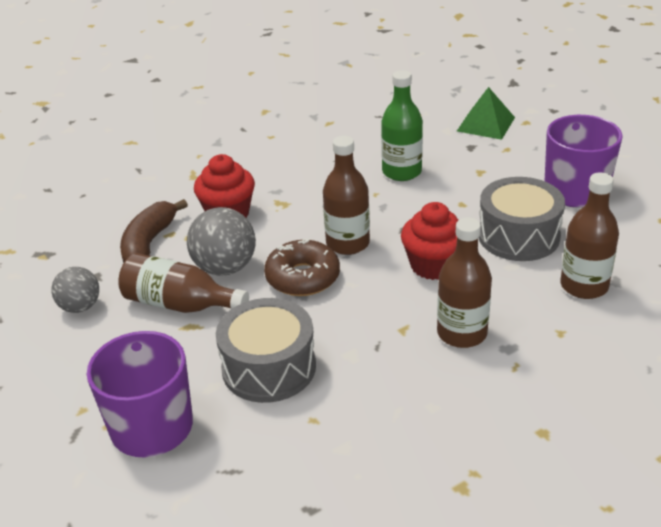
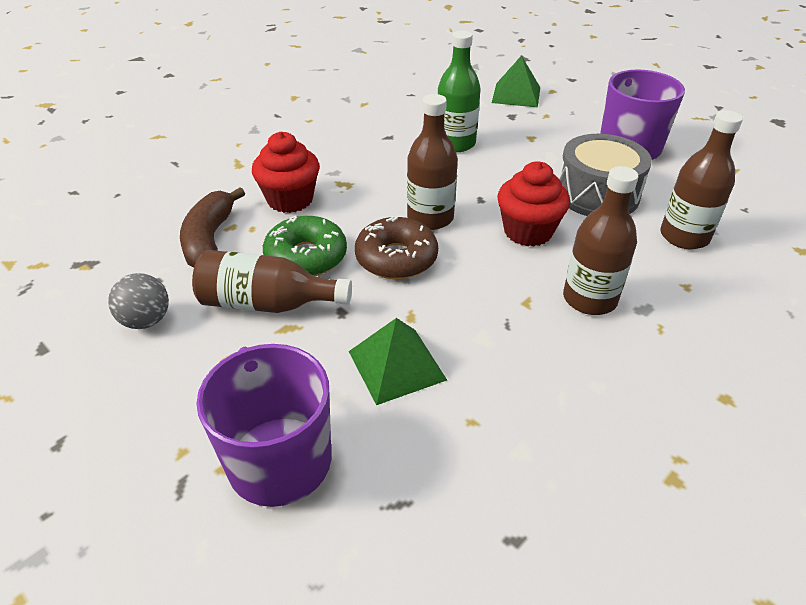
camera: 15 degrees left, 5 degrees up
grey ball [187,207,256,276] -> green donut [263,216,347,276]
grey drum [216,298,316,403] -> green pyramid [349,318,447,405]

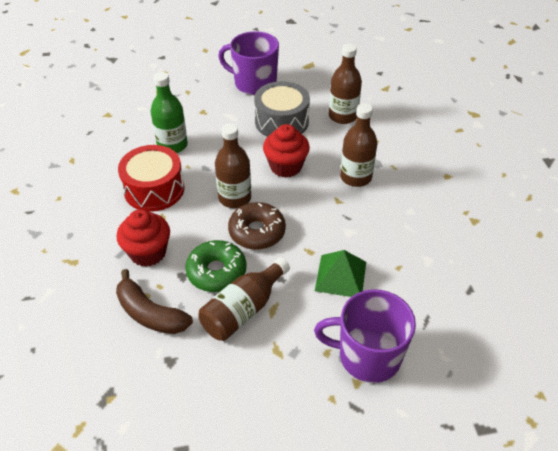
camera: 55 degrees left, 5 degrees up
grey ball [108,273,169,329] -> none
green pyramid [492,55,540,108] -> none
none -> red drum [118,145,184,212]

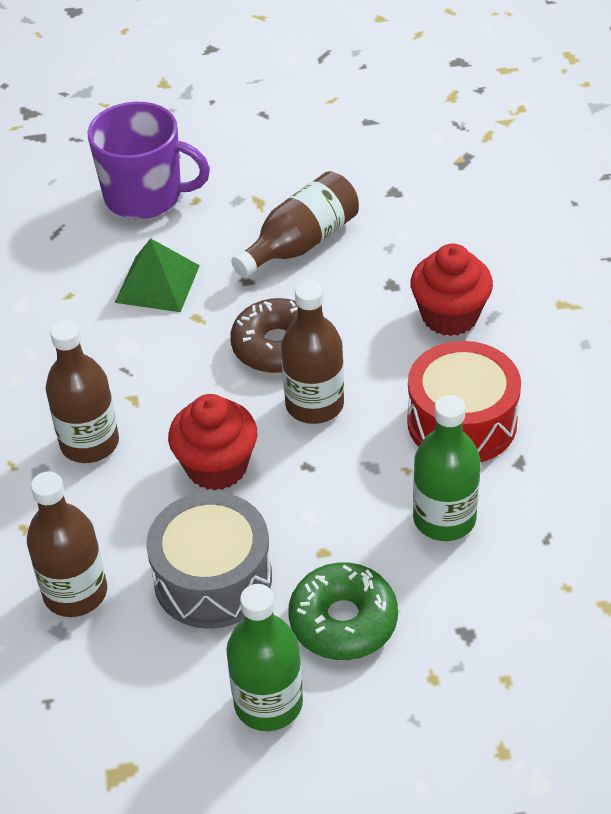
camera: 175 degrees left, 0 degrees up
brown banana [116,269,193,334] -> none
green donut [185,240,246,292] -> green donut moved to [288,562,398,660]
purple mug [218,31,279,95] -> green bottle [226,584,303,731]

